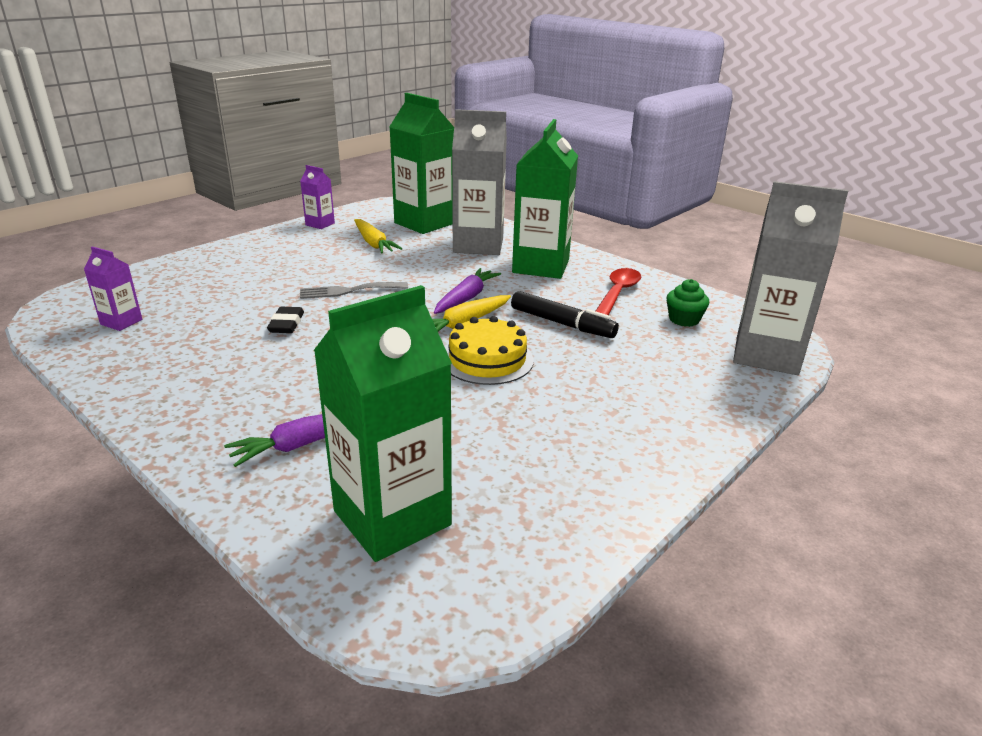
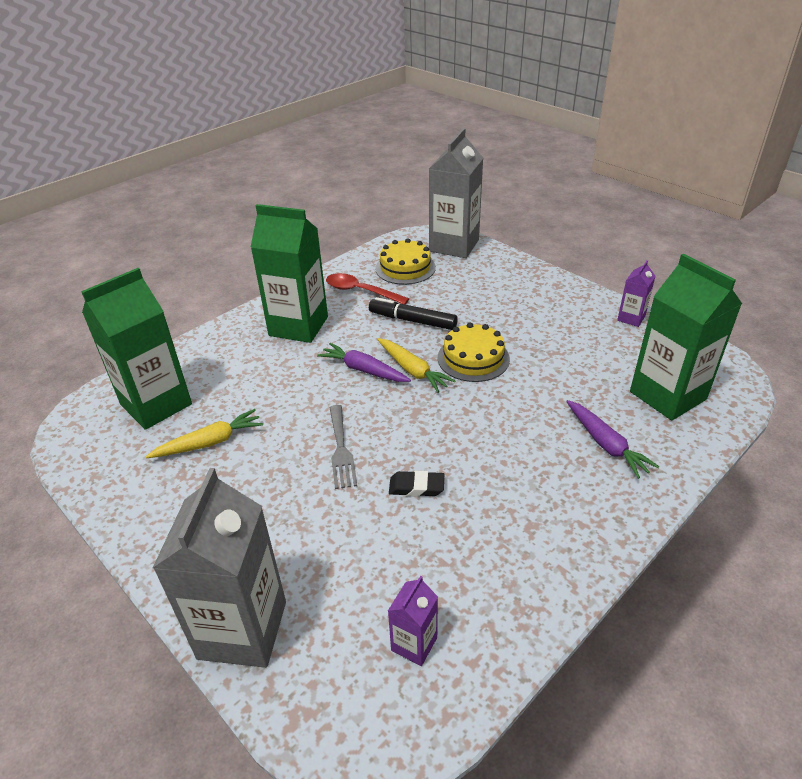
camera: 85 degrees left, 10 degrees up
purple carton [300,165,335,229] -> purple carton moved to [617,260,655,327]
grey carton [452,109,507,255] -> grey carton moved to [153,468,286,668]
black marker [511,291,619,338] -> black marker turned 105 degrees counterclockwise [369,297,458,330]
green cupcake [666,279,709,327] -> yellow cake [375,238,436,285]

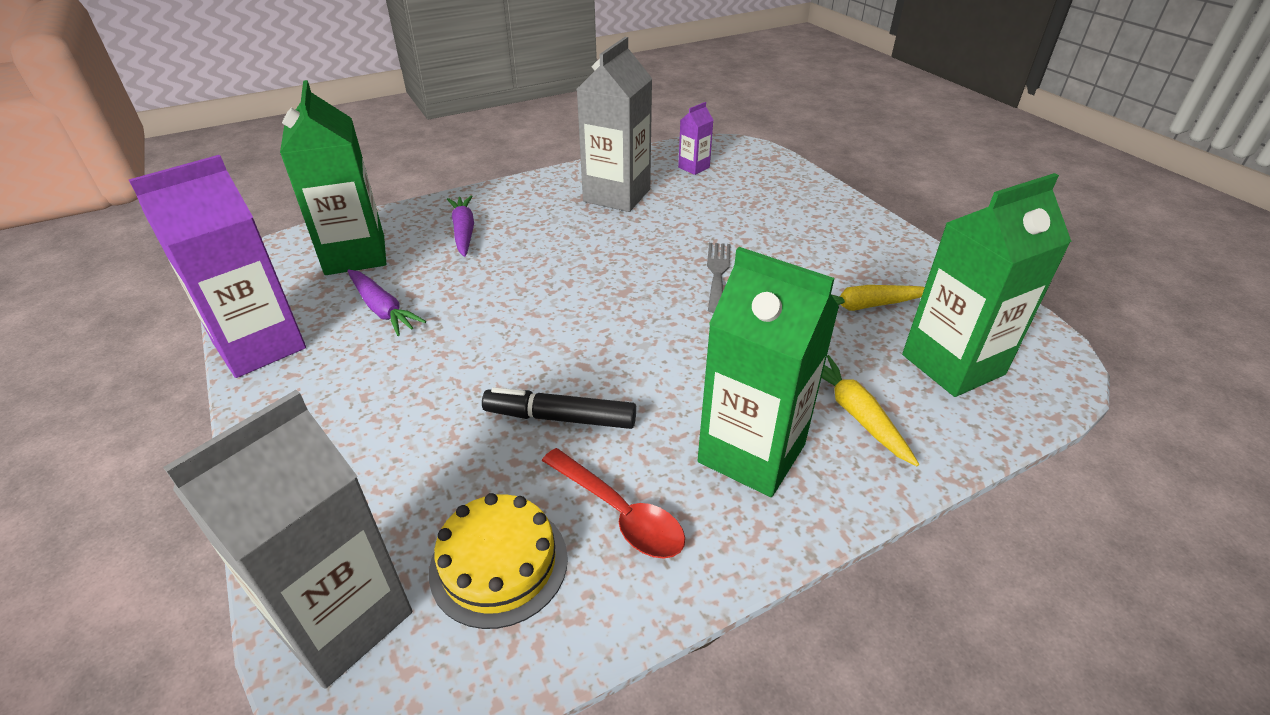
camera: 165 degrees left, 0 degrees up
grey carton [153,468,286,668] -> grey carton moved to [577,37,652,212]
purple carrot [317,343,411,382] -> purple carrot moved to [347,269,426,336]
black marker [369,297,458,330] -> black marker turned 150 degrees clockwise [482,387,636,429]
yellow carrot [377,338,455,393] -> yellow carrot moved to [822,355,919,466]
black eraser [389,471,444,497] -> none
yellow cake [438,323,510,382] -> none
purple carton [617,260,655,327] -> purple carton [129,155,306,378], size x2.13

